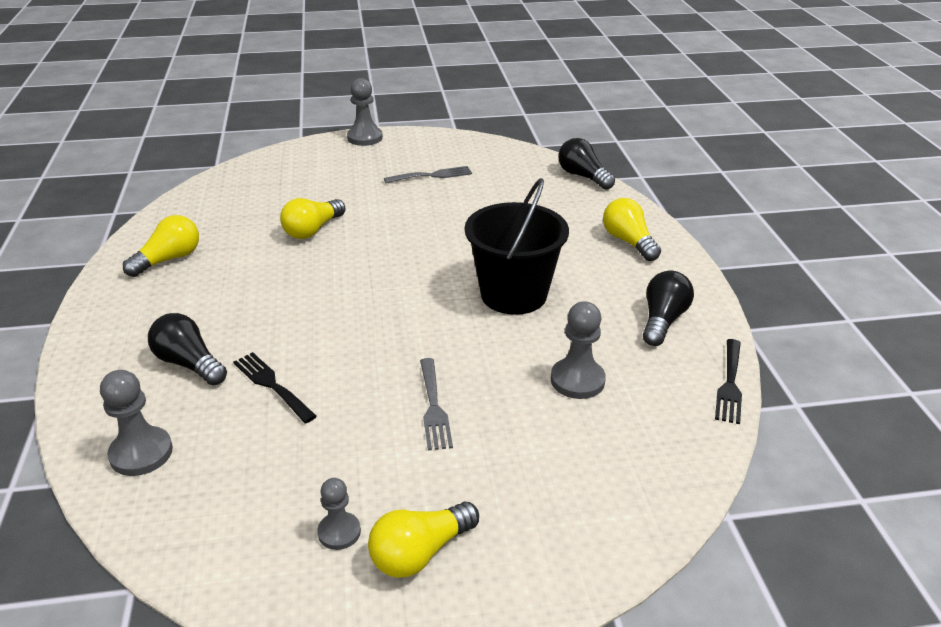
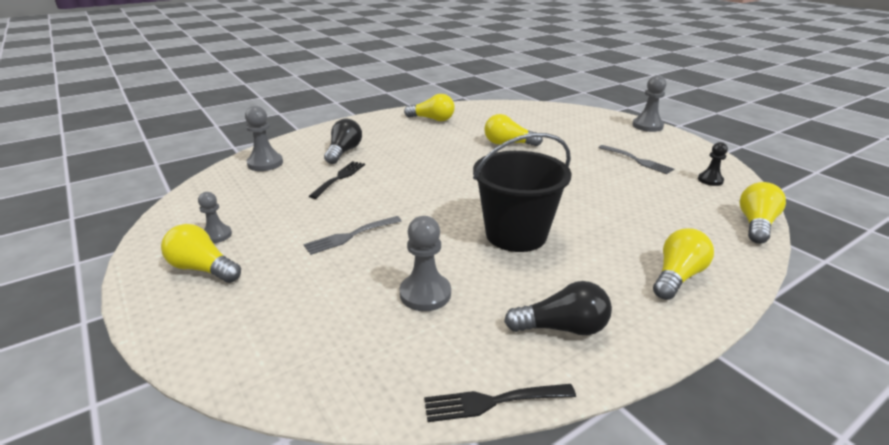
camera: 65 degrees right, 5 degrees down
black light bulb [558,138,615,190] -> yellow light bulb [740,182,786,244]
none -> black pawn [698,142,728,186]

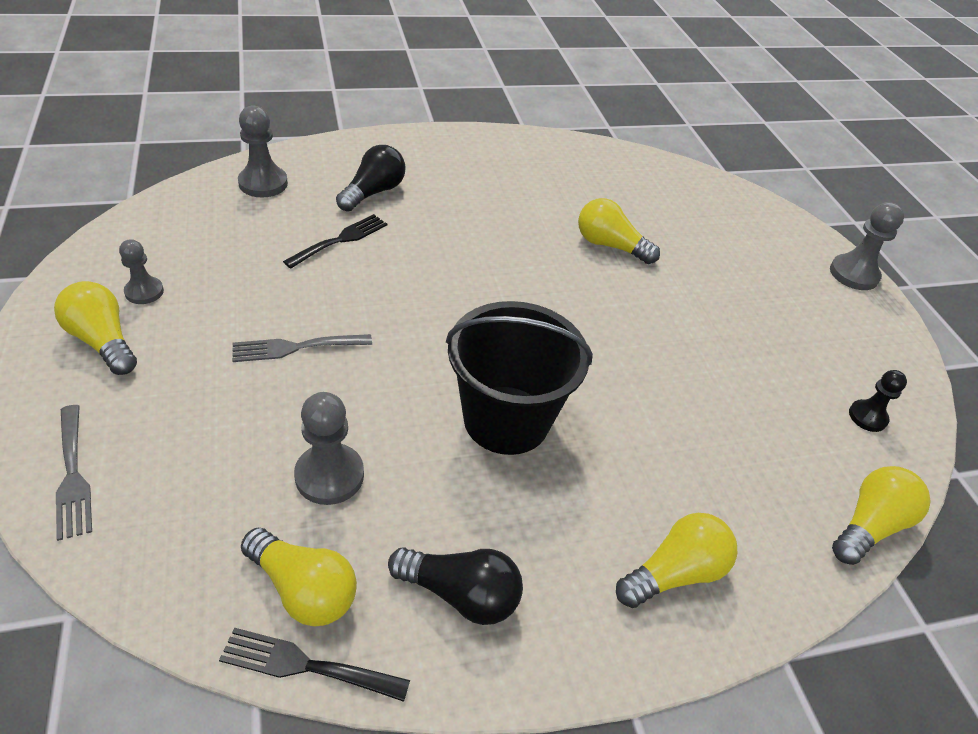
camera: 15 degrees right, 15 degrees up
yellow light bulb [404,94,455,121] -> yellow light bulb moved to [241,528,357,627]
grey fork [599,145,674,174] -> grey fork moved to [56,405,92,541]

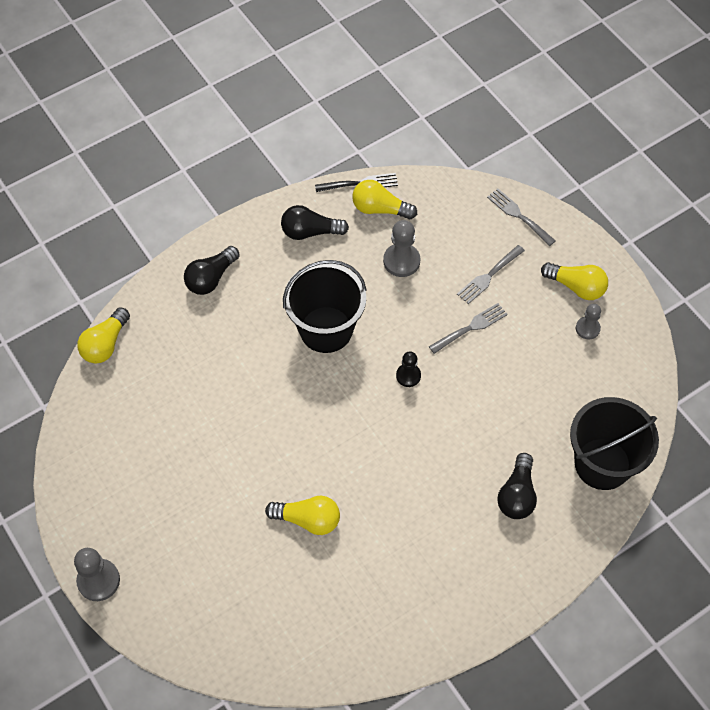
camera: 165 degrees right, 15 degrees up
grey pawn [238,105,288,197] -> black bucket [570,397,659,490]
black fork [283,214,387,269] -> none
yellow light bulb [616,513,737,608] -> black light bulb [184,246,240,295]
black pawn [849,370,907,432] -> black pawn moved to [396,351,421,387]
none -> grey fork [457,245,525,304]

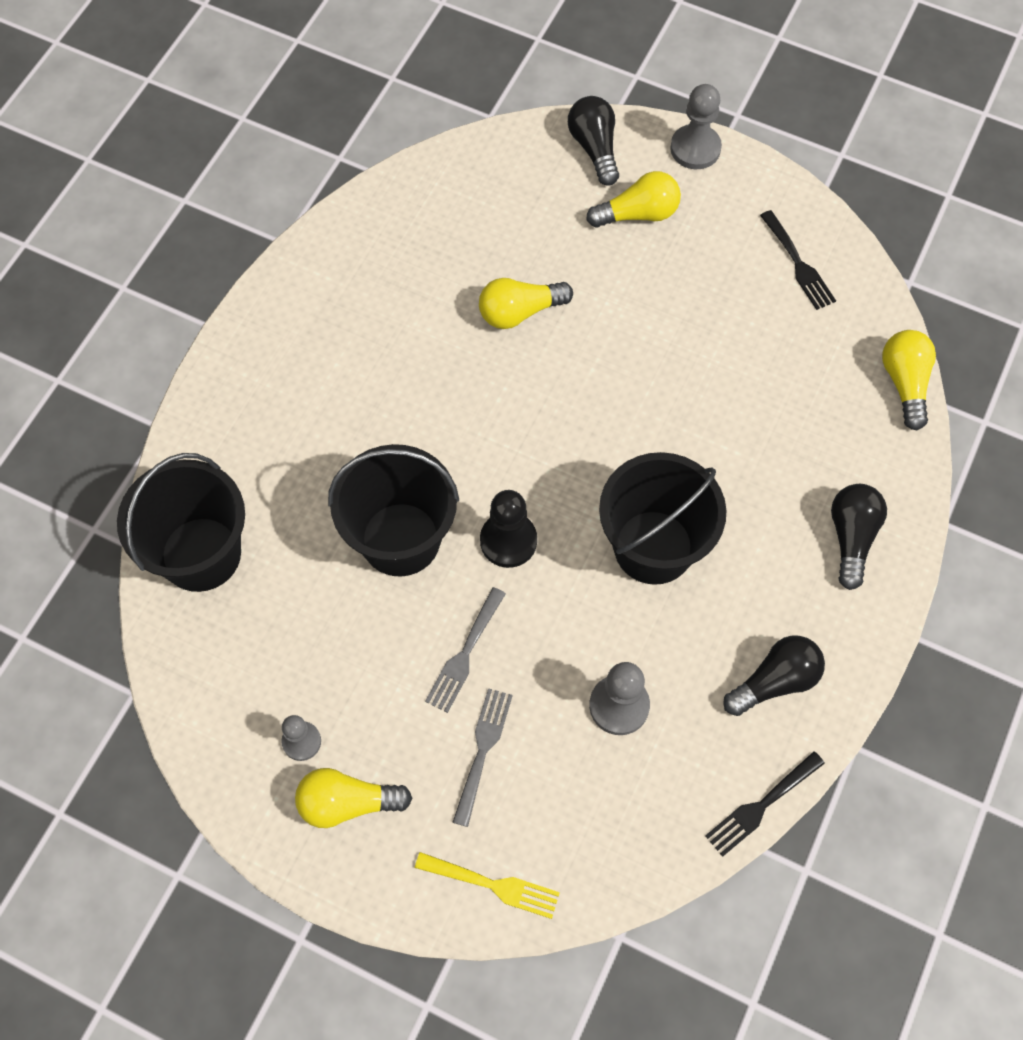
camera: 150 degrees right, 5 degrees up
yellow light bulb [352,180,417,219] -> yellow light bulb moved to [586,171,681,228]
black pawn [396,351,421,387] -> black pawn [480,490,537,568], size x1.56
grey fork [487,189,556,246] -> yellow fork [415,852,560,919]
black light bulb [497,453,537,519] -> black light bulb moved to [568,96,619,186]
none -> black bucket [328,444,459,577]
none -> black fork [760,210,836,310]

